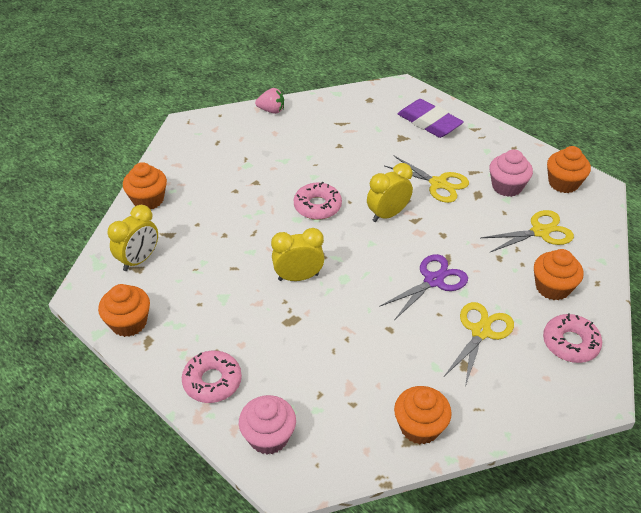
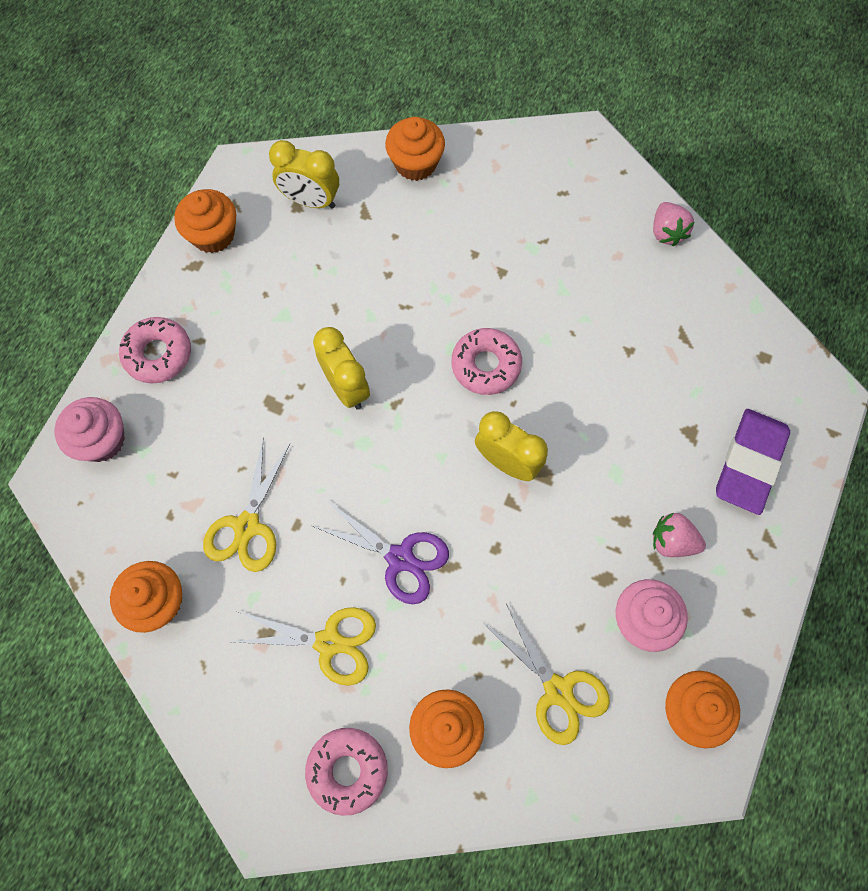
camera: 70 degrees right, 25 degrees up
yellow scissors [385,156,469,203] -> yellow scissors moved to [203,437,290,572]
none -> pink strawberry [653,513,706,557]

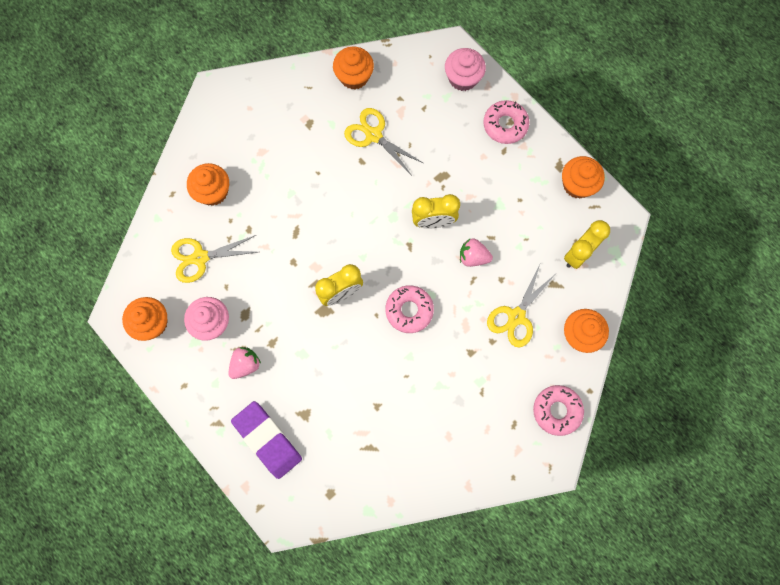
camera: 115 degrees right, 5 degrees up
yellow scissors [234,607,376,686] -> yellow scissors moved to [487,265,555,348]
pink donut [305,728,388,816] -> pink donut moved to [533,385,584,436]
purple scissors [312,501,449,604] -> none
pink strawberry [653,202,694,246] -> pink strawberry moved to [460,239,493,267]

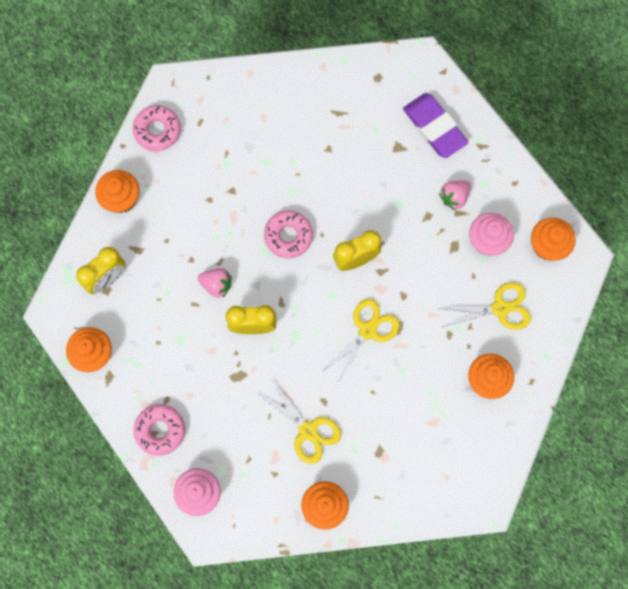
camera: 175 degrees left, 0 degrees up
yellow scissors [487,265,555,348] -> yellow scissors moved to [324,299,400,383]

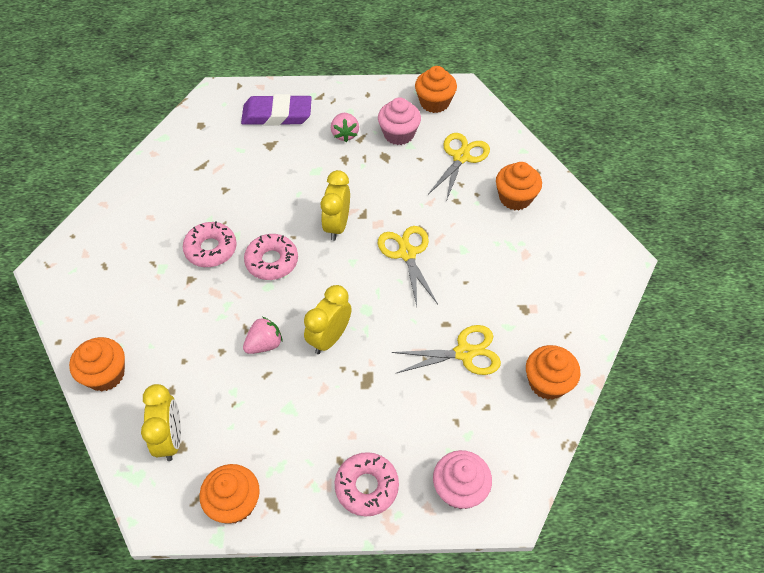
camera: 55 degrees left, 20 degrees down
pink donut [132,105,181,151] -> pink donut moved to [183,222,237,267]

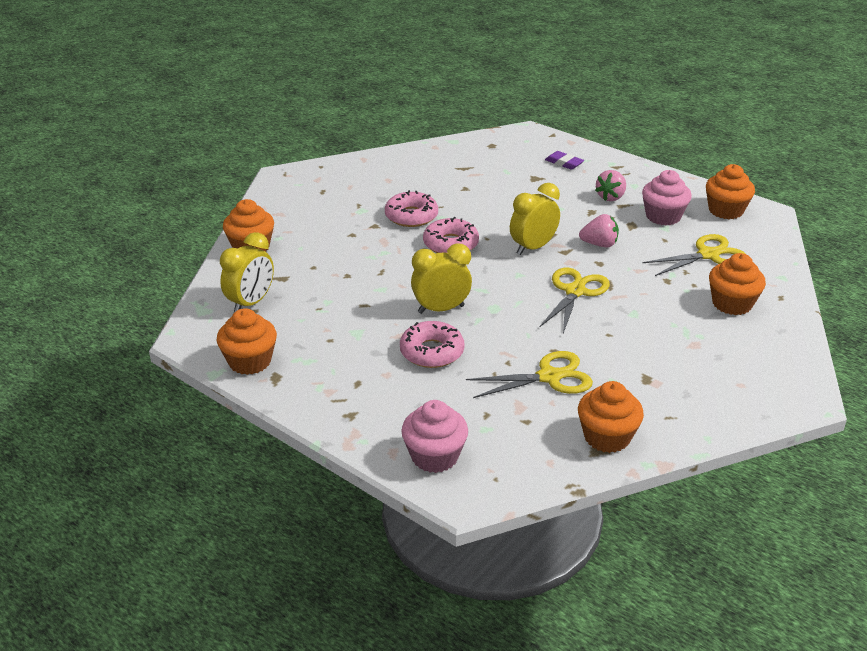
camera: 40 degrees right, 20 degrees down
purple eraser [241,94,312,126] -> purple eraser [545,151,584,170], size x0.51
pink strawberry [243,317,283,354] -> pink strawberry moved to [579,214,619,248]
pink donut [335,452,399,516] -> pink donut moved to [400,321,465,368]
yellow scissors [392,325,501,375] -> yellow scissors turned 45 degrees counterclockwise [466,351,593,398]

